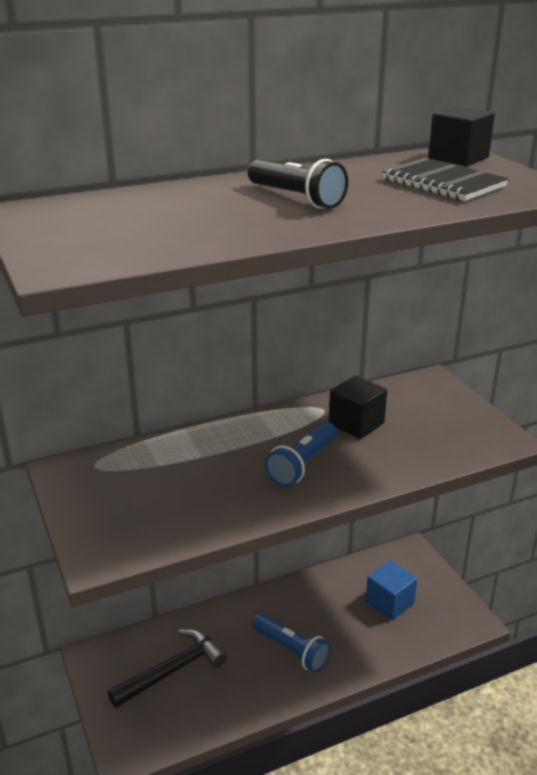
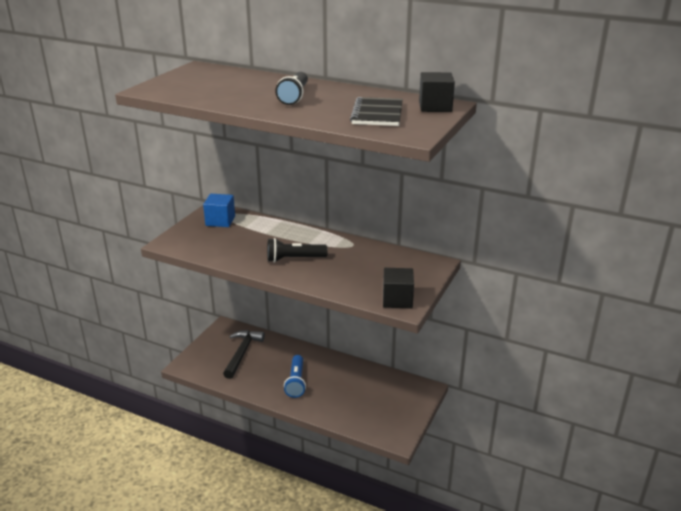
camera: 50 degrees right, 0 degrees up
black hammer [108,629,227,708] -> black hammer turned 90 degrees counterclockwise [223,330,265,379]
blue flashlight [265,422,337,487] -> black flashlight [267,238,328,263]
black cube [329,375,387,439] -> black cube moved to [383,268,414,308]
blue cube [366,560,417,620] -> blue cube moved to [203,194,235,227]

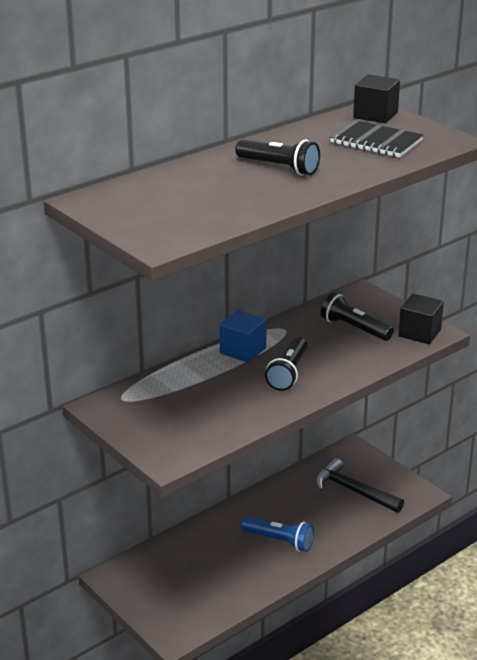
camera: 65 degrees left, 0 degrees up
blue cube [203,194,235,227] -> blue cube moved to [219,310,267,363]
black hammer [223,330,265,379] -> black hammer moved to [315,458,404,513]
none -> black flashlight [321,292,394,341]

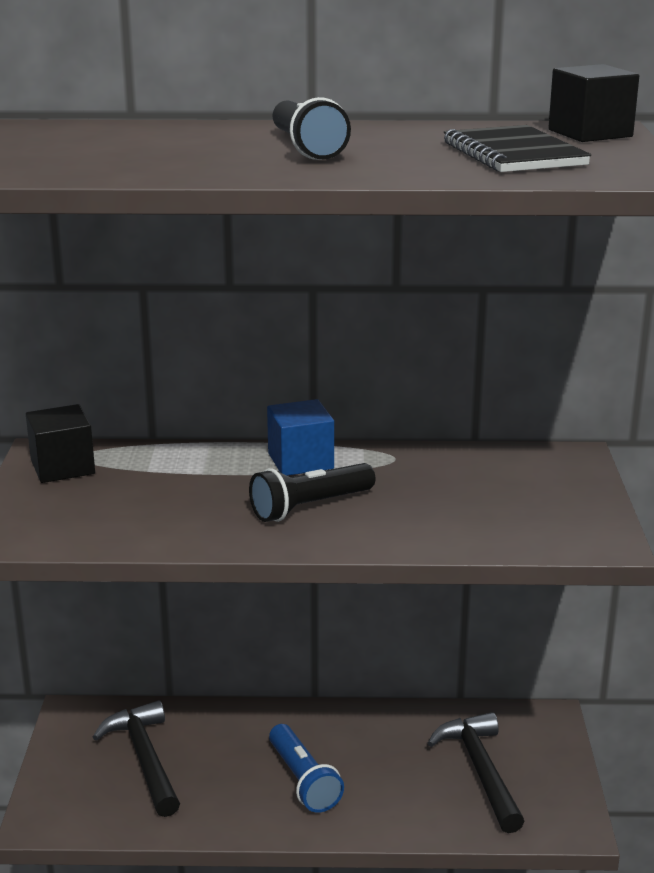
camera: 40 degrees right, 5 degrees down
black flashlight [321,292,394,341] -> none
black cube [398,293,444,344] -> black cube moved to [26,404,95,483]
none -> black hammer [93,700,180,817]

